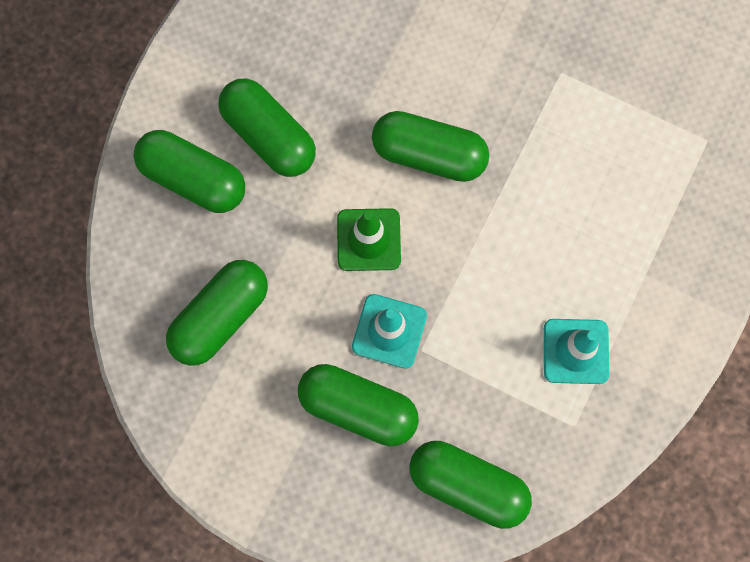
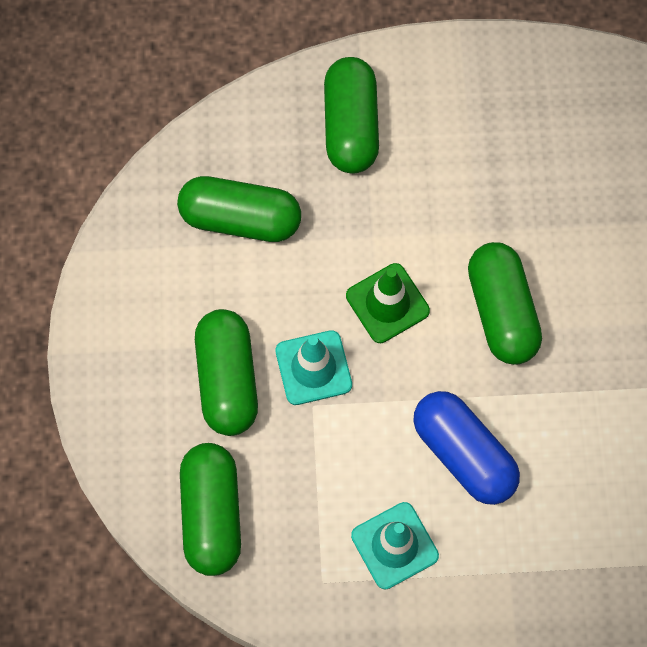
camera: 60 degrees right, 5 degrees down
green capsule [218,78,316,177] -> none
none -> blue capsule [413,391,520,505]

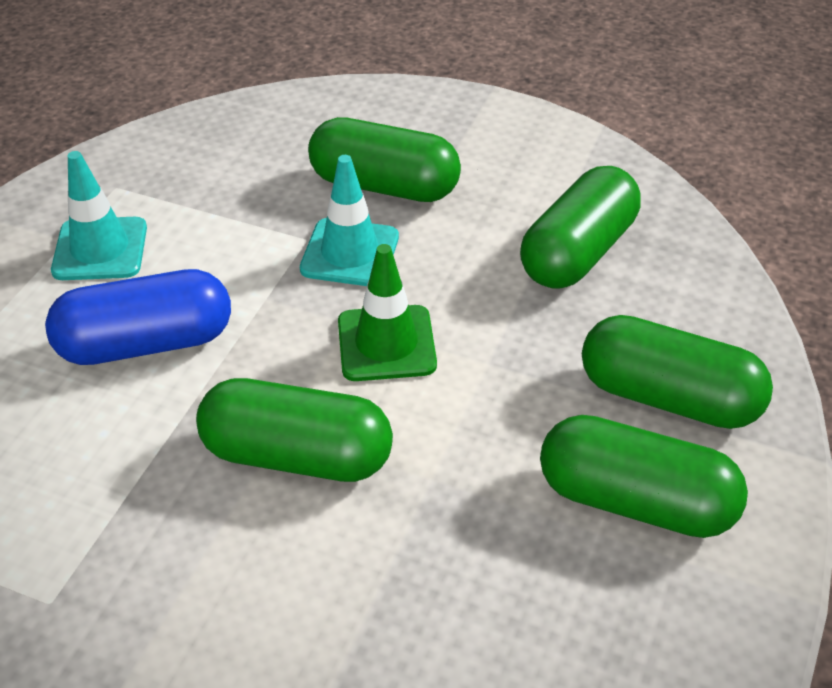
camera: 115 degrees right, 25 degrees down
green capsule [180,443,241,576] -> green capsule moved to [540,415,748,538]

